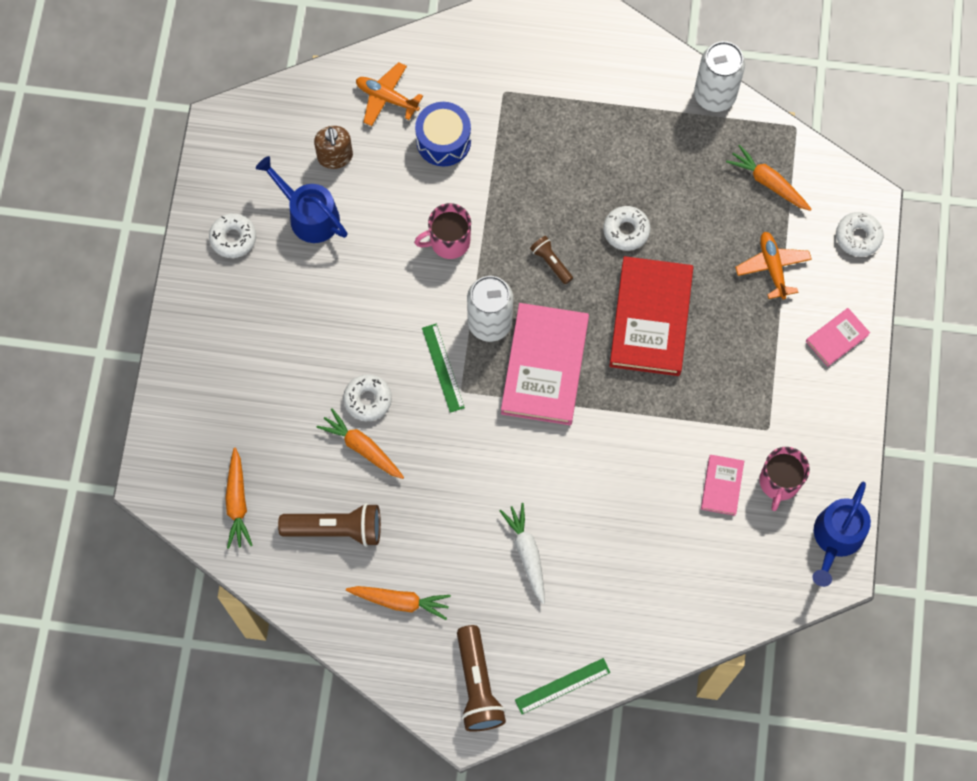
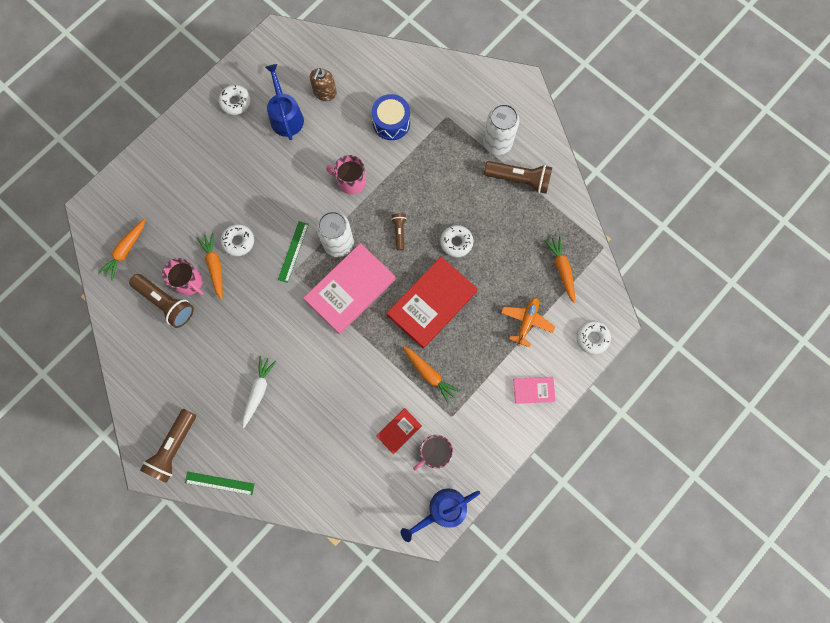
camera: 35 degrees right, 5 degrees up
orange carrot [346,586,451,620] -> orange carrot moved to [403,346,460,403]
orange plane [356,62,423,126] -> none
white can [694,41,745,112] -> white can moved to [483,104,519,155]
pink book [701,455,744,516] -> red book [376,408,422,454]
none -> pink mug [162,258,204,295]
none -> brown flashlight [484,161,552,194]

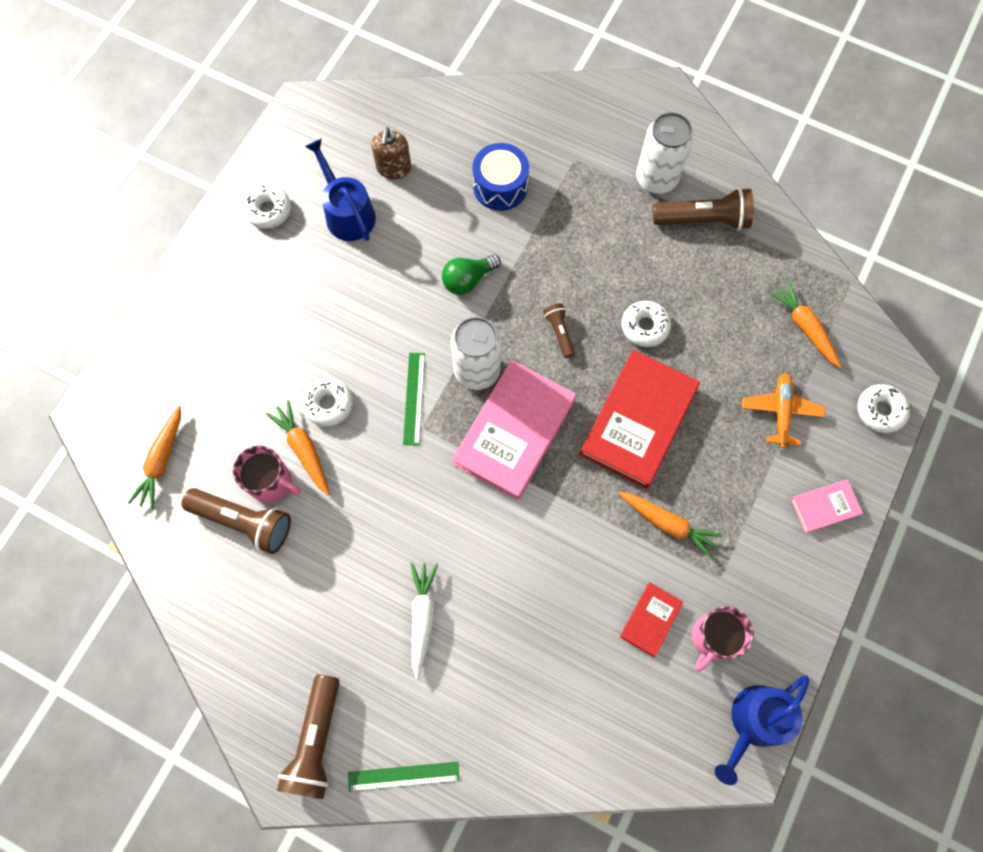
camera: 15 degrees left, 5 degrees down
pink mug [326,155,366,195] -> green light bulb [442,255,501,295]

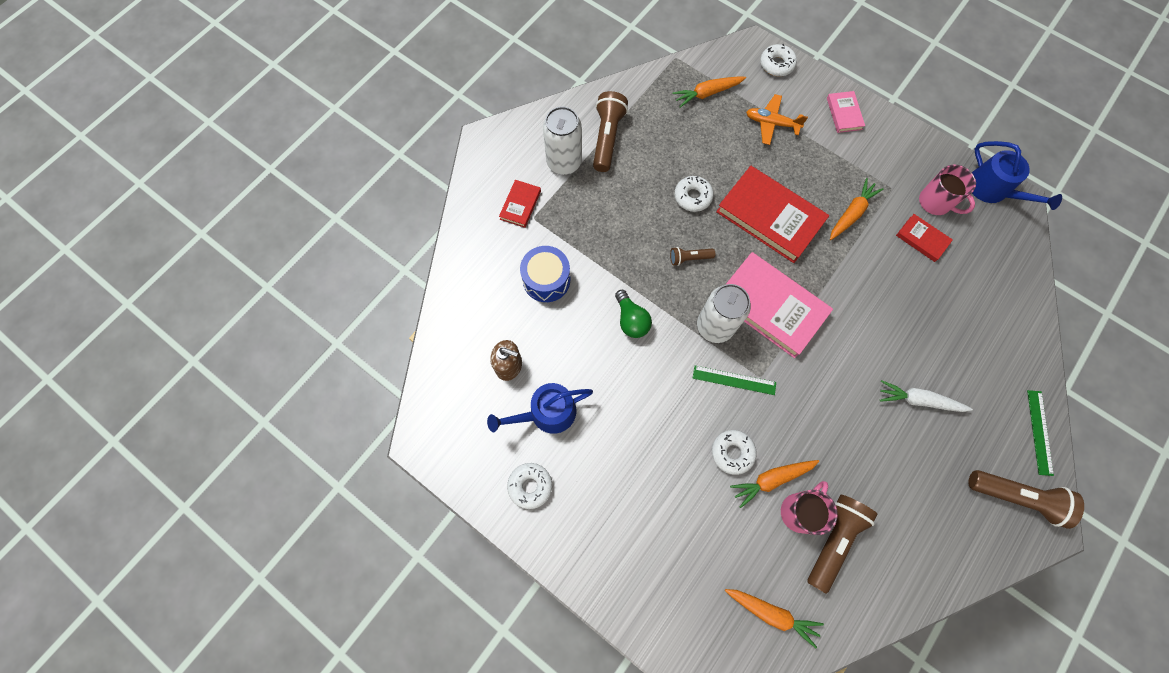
camera: 80 degrees left, 0 degrees up
none -> red book [499,180,541,228]

